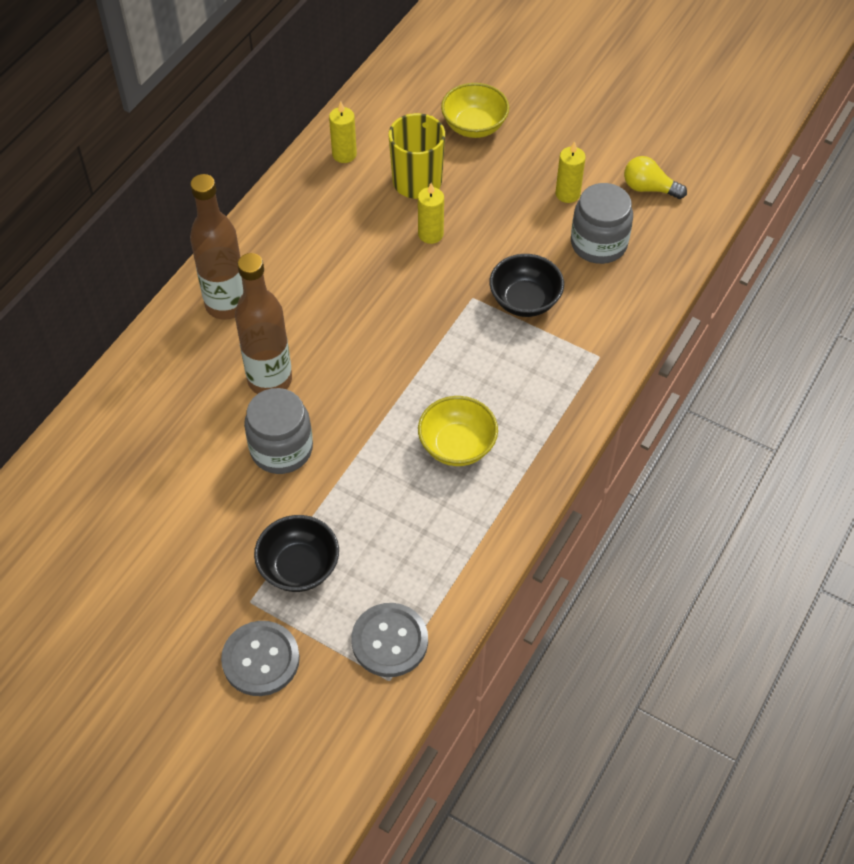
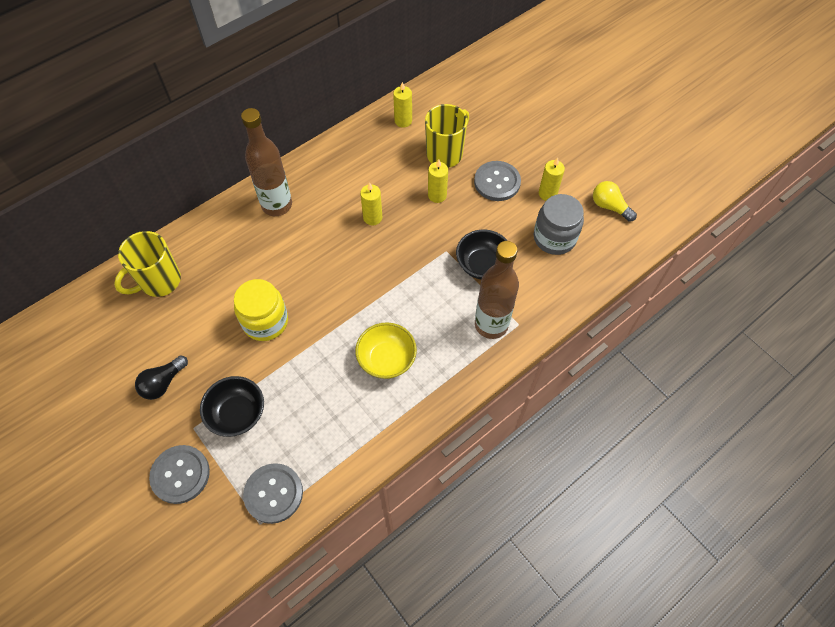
camera: 20 degrees right, 5 degrees up
brown bottle [235,253,292,394] -> brown bottle moved to [475,241,519,339]
grey jar [244,388,313,474] -> yellow jar [234,279,288,341]
yellow bowl [441,83,509,138] -> none
none -> yellow mug [114,231,181,297]
none -> black light bulb [135,355,188,400]
none -> yellow candle [360,182,382,225]
none -> grey button [474,161,521,201]

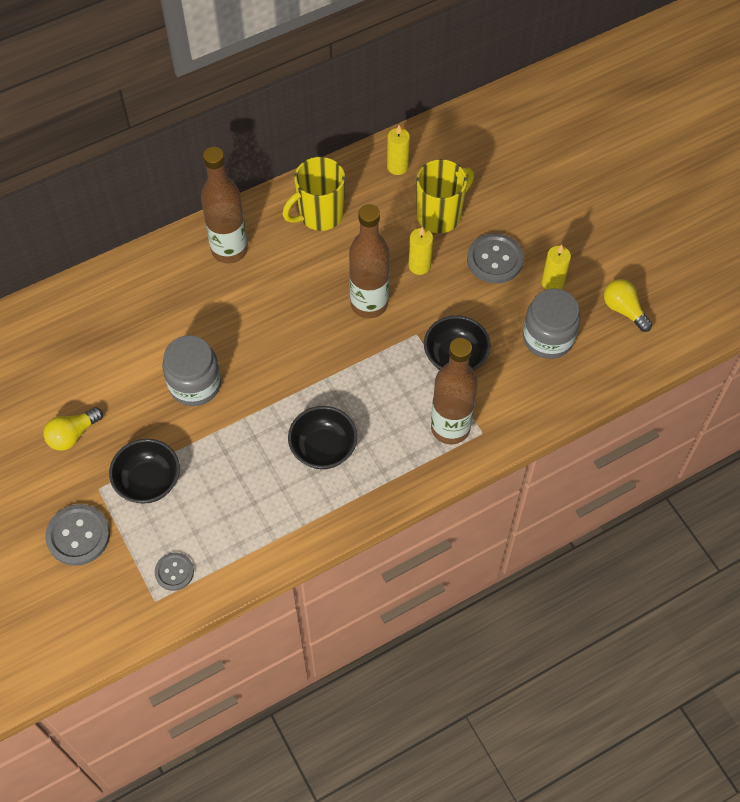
camera: 10 degrees right, 0 degrees up
yellow mug [114,231,181,297] -> yellow mug moved to [283,157,345,231]
black light bulb [135,355,188,400] -> yellow light bulb [43,407,103,451]
yellow jar [234,279,288,341] -> grey jar [162,335,221,406]
grey button [243,463,303,524] -> grey button [155,553,194,591], size x0.61
yellow bowl [355,322,417,379] -> black bowl [288,406,357,469]
yellow candle [360,182,382,225] -> none
none -> brown bottle [349,204,389,318]

